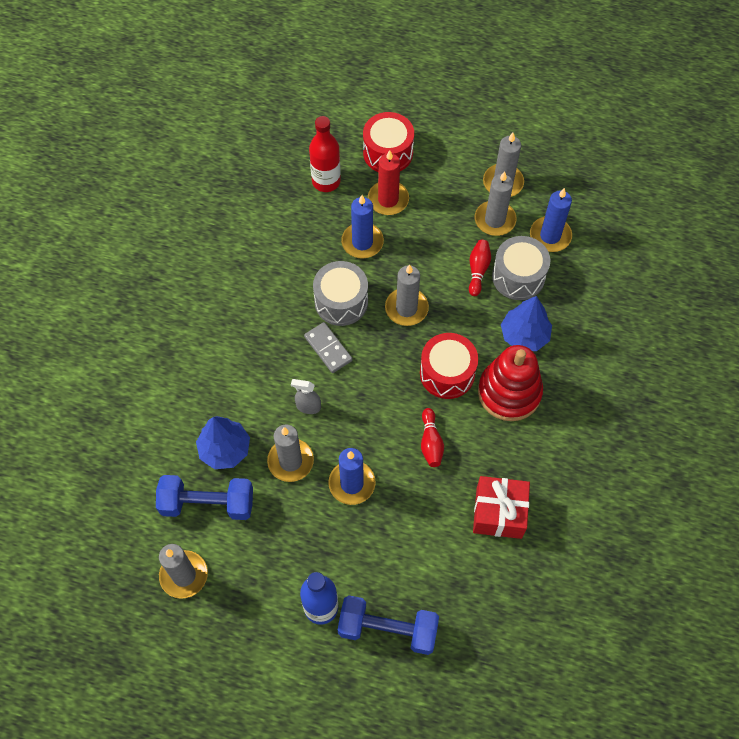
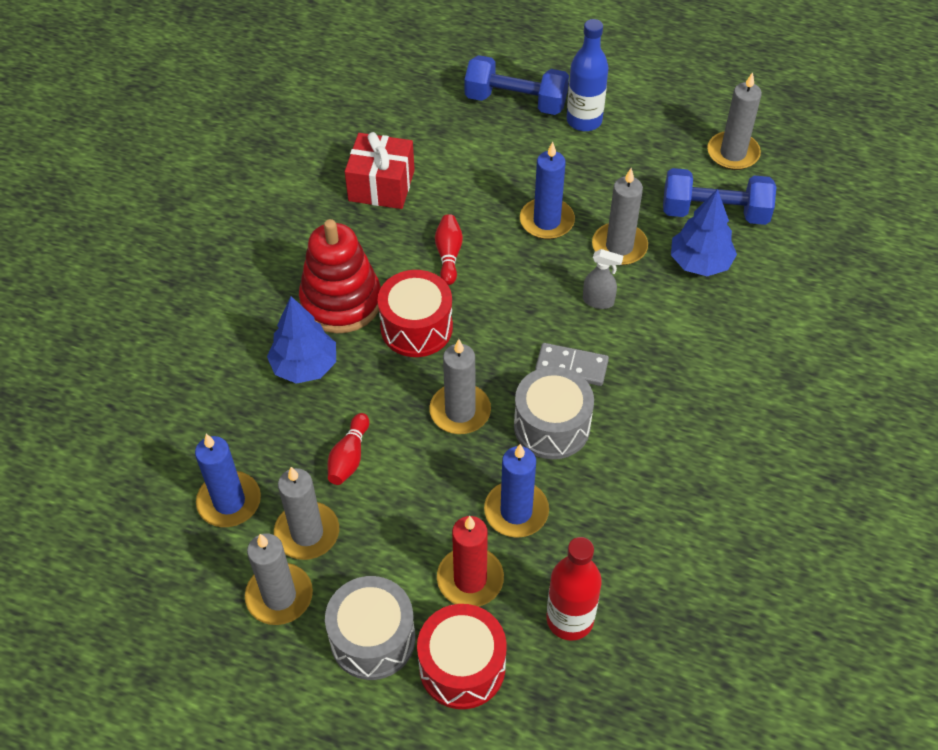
camera: 175 degrees left, 10 degrees down
grey domino [304,322,353,373] -> grey domino turned 45 degrees counterclockwise [535,343,609,386]
grey drum [492,236,550,300] -> grey drum moved to [325,576,415,680]

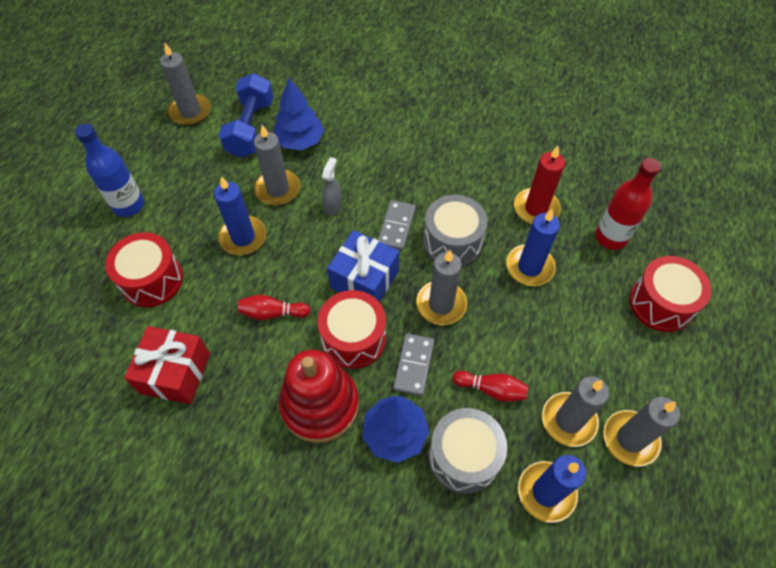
camera: 90 degrees left, 5 degrees up
grey drum [325,576,415,680] -> grey drum moved to [429,408,507,494]
red candle [437,516,504,607] -> red candle moved to [514,146,565,224]
blue dumbbell [465,55,569,115] -> none
none -> red drum [105,232,183,307]
none -> blue gift [327,230,399,302]
none -> grey domino [393,333,434,396]

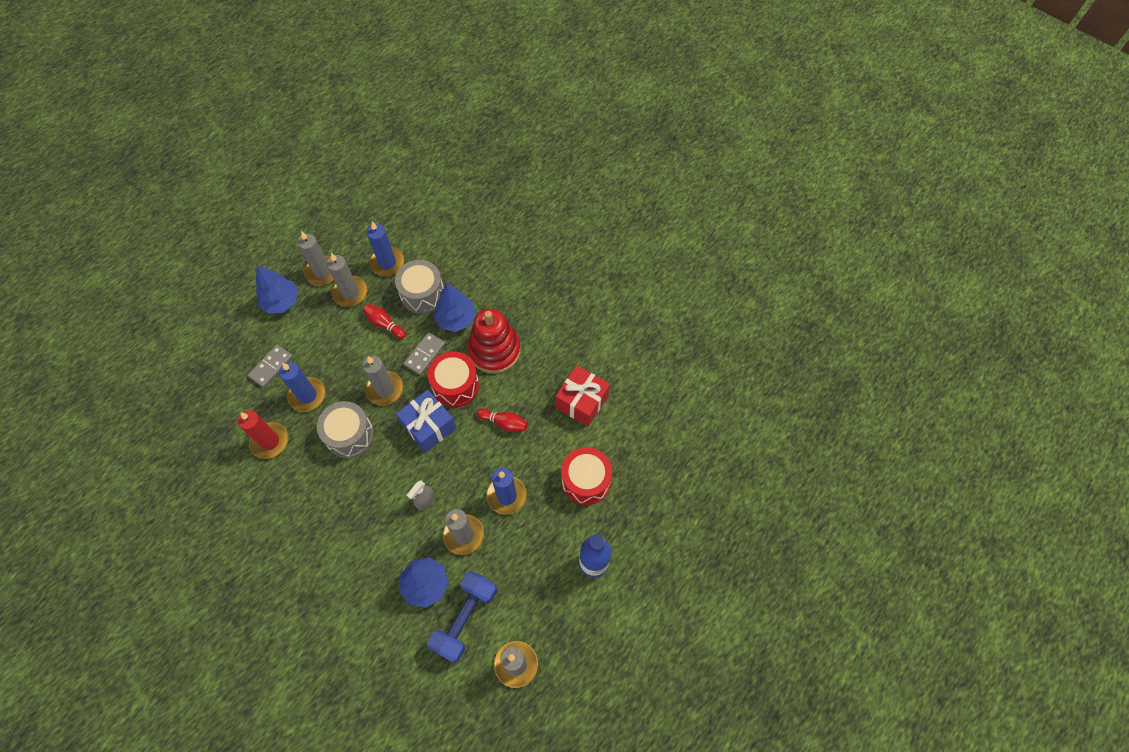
camera: 160 degrees left, 5 degrees up
grey domino [378,200,416,251] -> grey domino moved to [248,345,293,388]
red bottle [595,158,661,250] -> none
red drum [629,256,711,332] -> none
none -> blue tree [256,265,299,313]

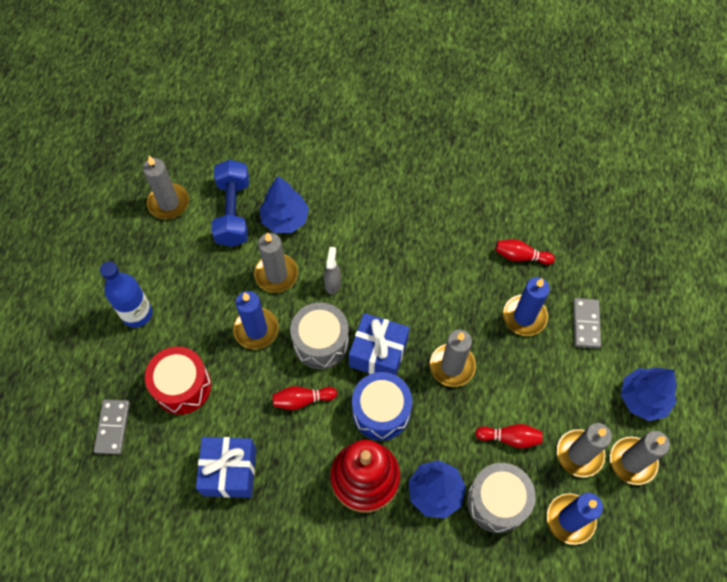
camera: 150 degrees right, 0 degrees up
red candle [238,410,288,459] -> red bowling pin [495,239,555,265]
grey drum [317,401,374,458] -> grey drum moved to [290,302,349,369]
grey domino [404,332,445,375] -> grey domino moved to [94,399,130,454]
red drum [428,351,479,407] -> blue drum [352,372,412,441]
red gift [555,365,610,427] -> blue gift [196,437,256,498]

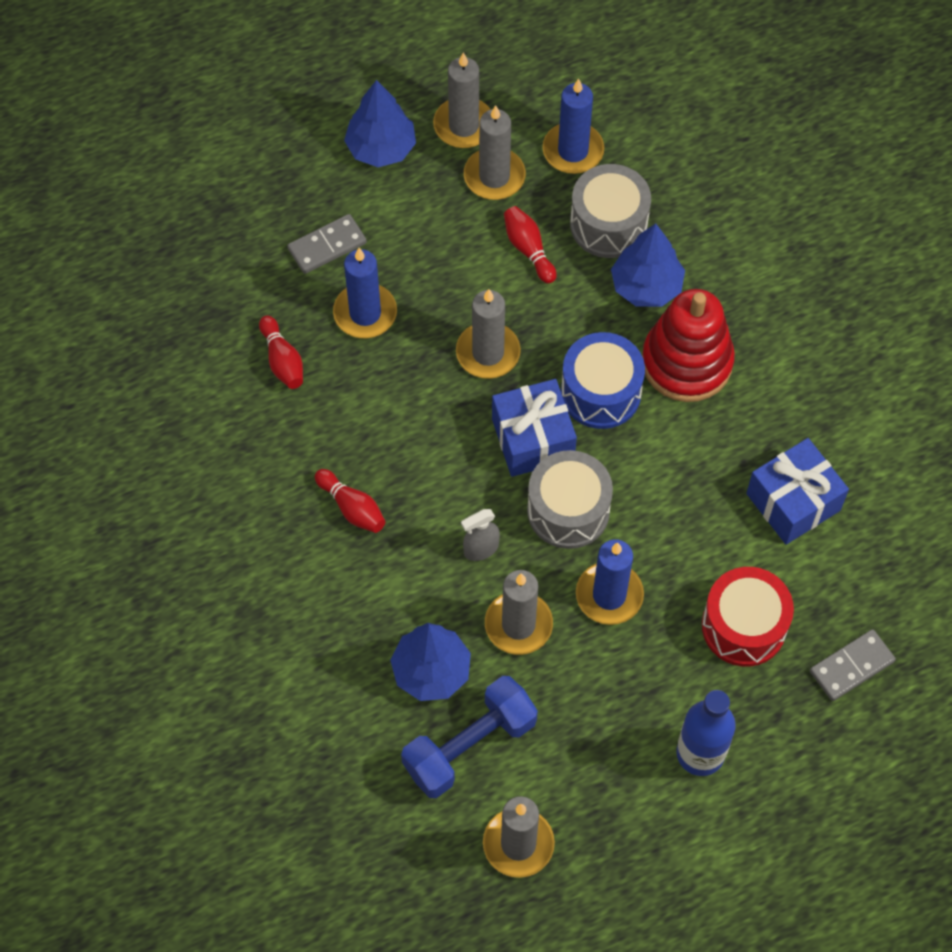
camera: 125 degrees left, 0 degrees up
red bowling pin [272,386,337,410] -> red bowling pin moved to [315,469,385,533]

